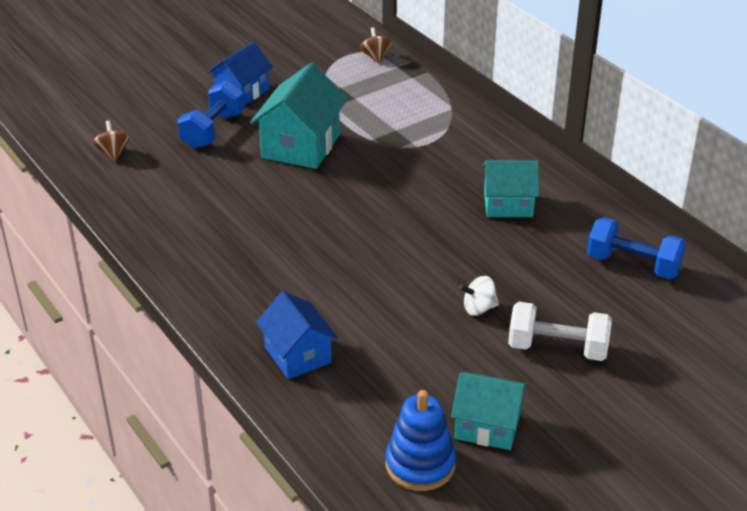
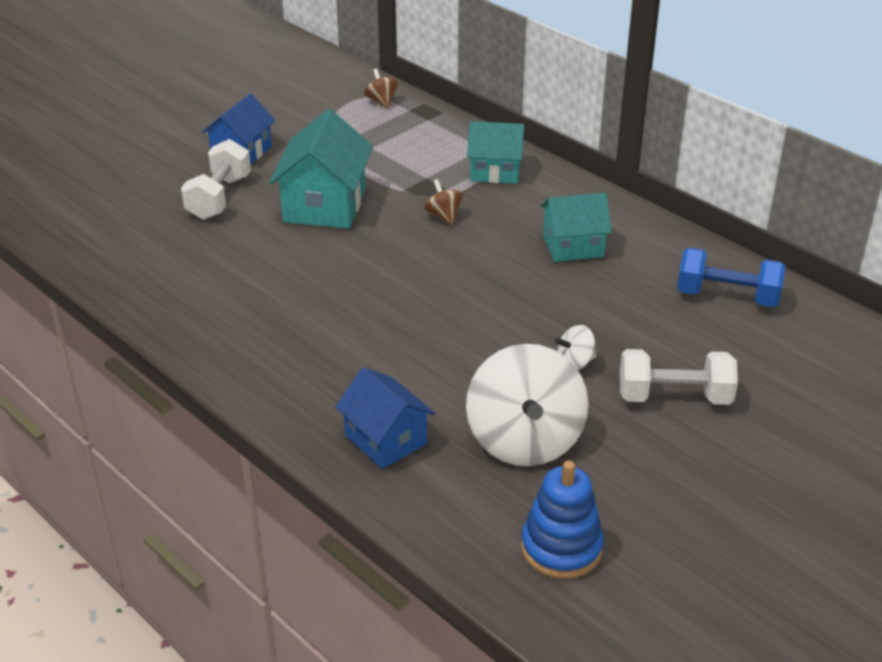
camera: 10 degrees left, 0 degrees up
brown spinning top [93,120,129,162] -> brown spinning top moved to [424,179,463,225]
blue dumbbell [177,81,244,149] -> white dumbbell [181,139,251,220]
turquoise house [451,372,528,450] -> turquoise house moved to [467,121,525,184]
none -> white spinning top [466,344,589,466]

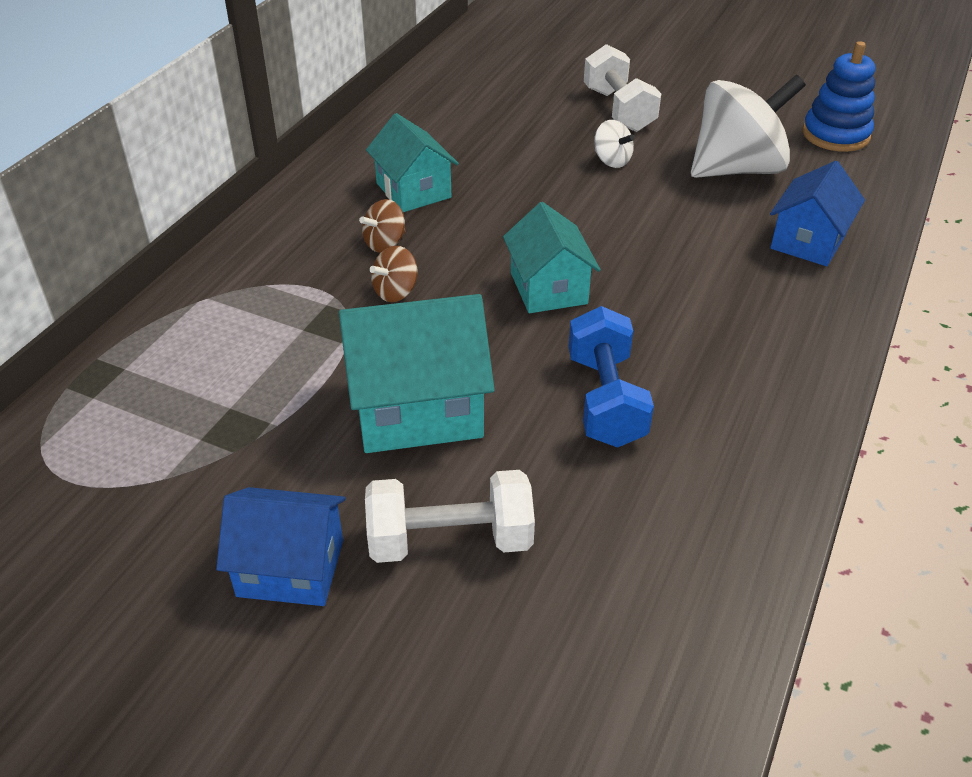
camera: 110 degrees left, 5 degrees up
brown spinning top [364,69,399,108] -> brown spinning top moved to [359,199,406,253]
turquoise house [467,121,525,184] -> turquoise house moved to [503,202,601,313]
blue dumbbell [677,247,786,307] -> blue dumbbell moved to [568,306,654,448]

